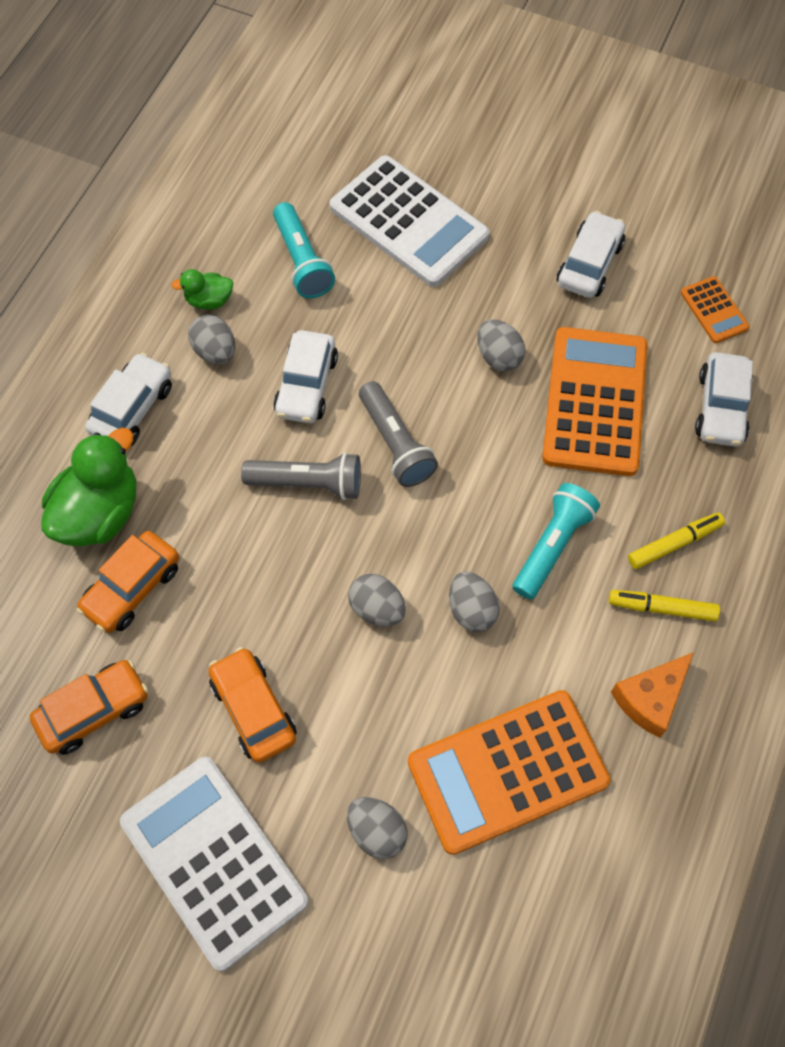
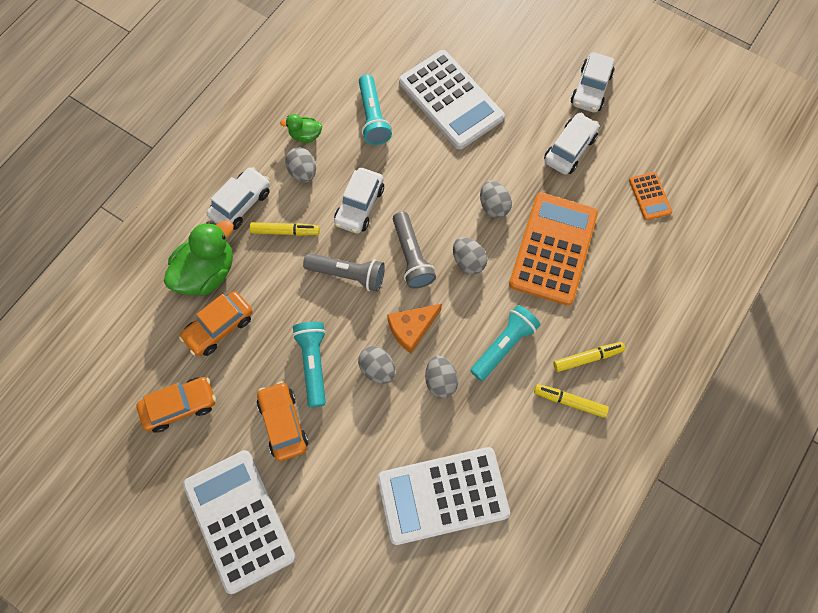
camera: 10 degrees right, 5 degrees up
grey egg [347,797,408,859] -> grey egg moved to [453,237,487,274]
orange calculator [408,690,611,855] -> white calculator [378,447,510,545]
orange cheese [611,652,694,738] -> orange cheese moved to [387,304,442,354]
white car [695,352,753,447] -> white car moved to [571,52,615,112]
none -> yellow marker [250,222,320,236]
none -> turquoise flashlight [292,322,326,407]

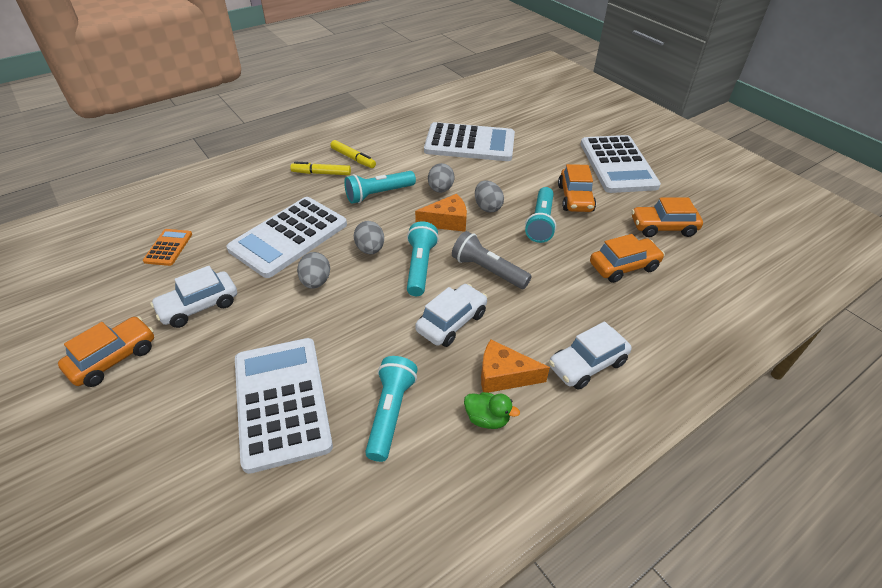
camera: 160 degrees left, 25 degrees down
green duck [164,220,234,295] -> none
yellow marker [250,222,320,236] -> none
grey egg [285,147,316,183] -> orange cheese [481,340,550,393]
grey flashlight [393,211,436,289] -> turquoise flashlight [407,221,439,296]
orange calculator [509,192,598,306] -> white calculator [227,197,347,278]
white car [571,52,615,112] -> orange car [58,316,154,387]

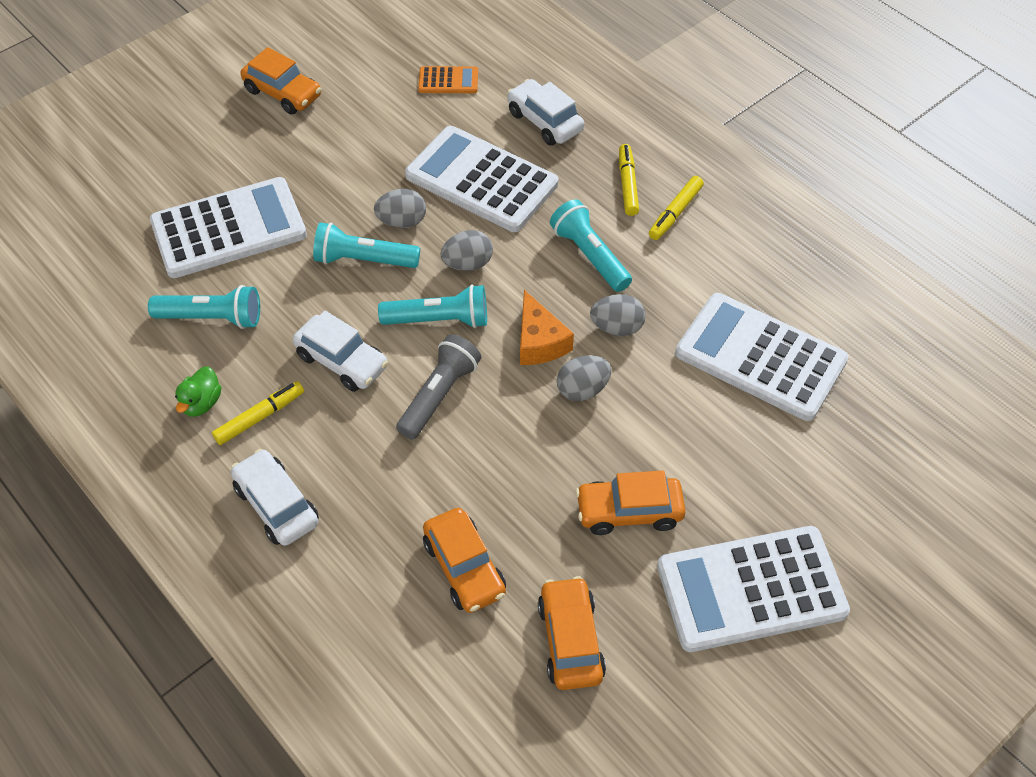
camera: 85 degrees right, 10 degrees up
white car [150,266,237,328] -> white car moved to [507,79,584,146]
white calculator [424,122,515,161] -> white calculator turned 120 degrees clockwise [675,293,848,421]
orange cheese [481,340,550,393] -> yellow marker [212,381,304,445]
turquoise flashlight [525,187,556,243] -> turquoise flashlight moved to [313,222,420,268]

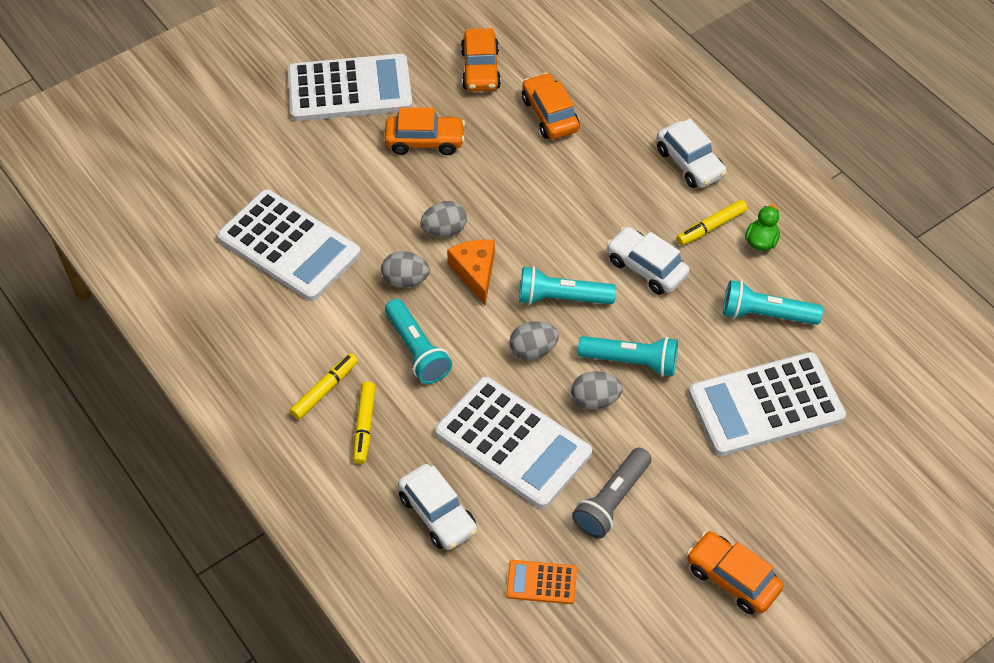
camera: 175 degrees left, 0 degrees up
grey flashlight [396,334,481,440] -> grey flashlight moved to [572,448,651,539]

